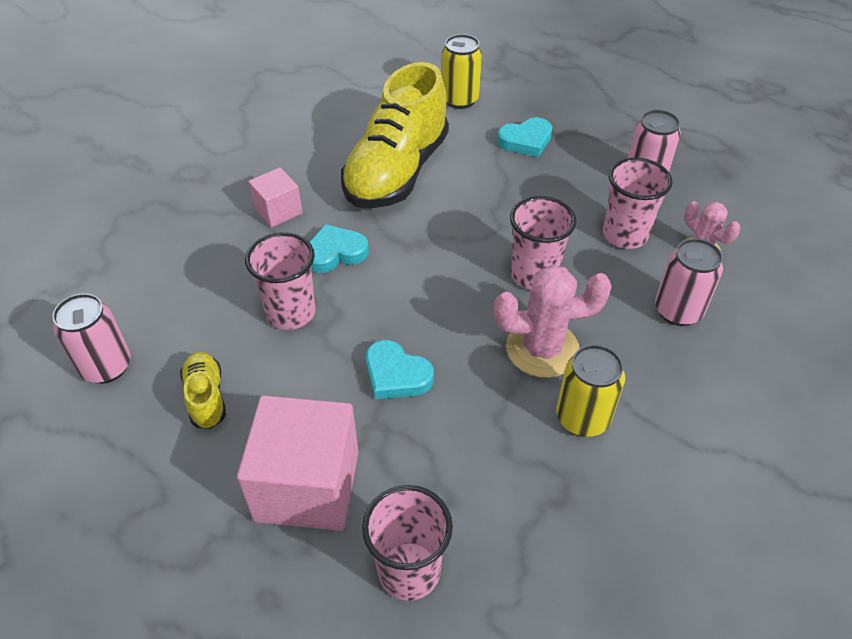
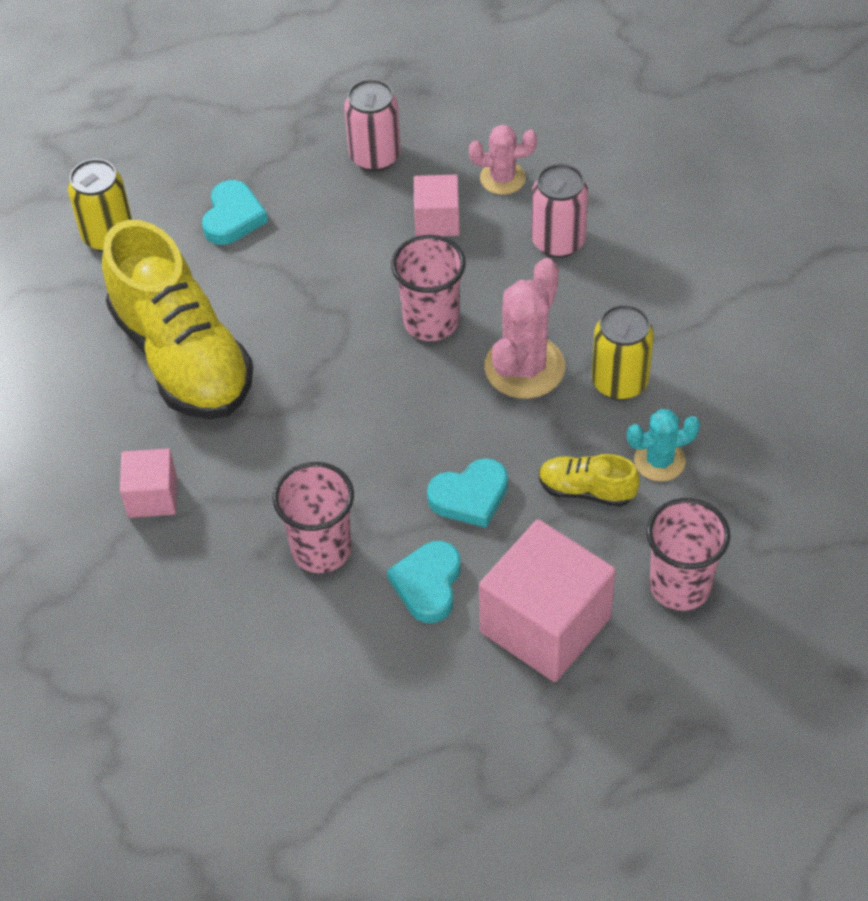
camera: 55 degrees left, 5 degrees up
pink can [52,293,131,384] -> none
yellow shoe [180,352,226,429] -> yellow shoe moved to [539,454,640,507]
turquoise heart [310,224,369,273] -> turquoise heart moved to [387,541,461,623]
pink cup [603,158,673,249] -> pink cube [414,175,460,236]
none -> turquoise cactus [627,409,700,482]

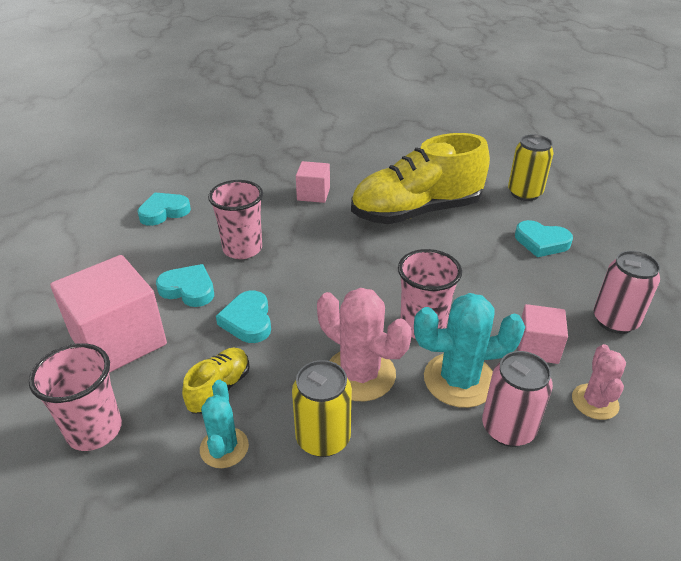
camera: 100 degrees right, 15 degrees down
none -> turquoise heart [137,192,191,226]
none -> turquoise cactus [414,293,525,408]

